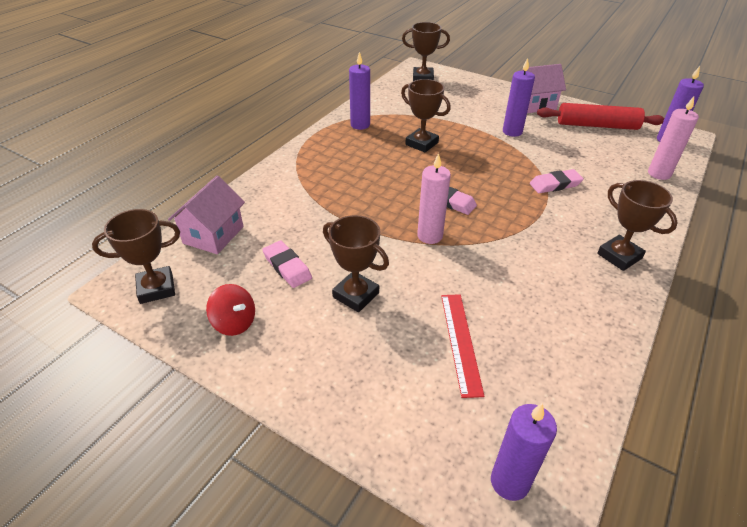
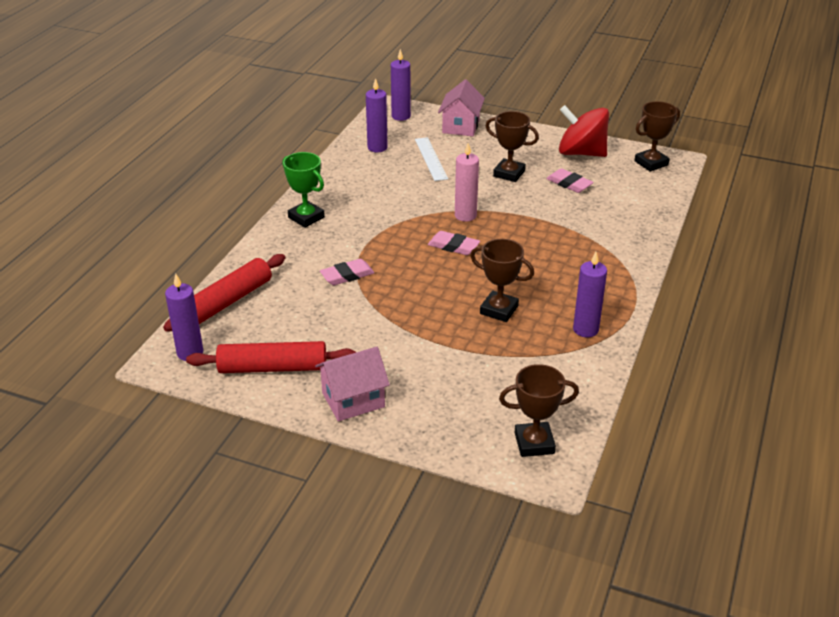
camera: 170 degrees right, 5 degrees down
pink house [168,176,245,254] -> pink house moved to [438,80,485,136]
red spinning top [206,284,255,336] -> red spinning top [559,105,609,157], size x1.84
red ruler [441,294,485,398] -> white ruler [415,137,448,181]
purple candle [503,58,535,137] -> purple candle moved to [366,78,388,152]
brown trophy [597,180,678,271] -> green trophy [282,152,325,228]
pink candle [648,97,699,180] -> red rolling pin [163,254,285,332]

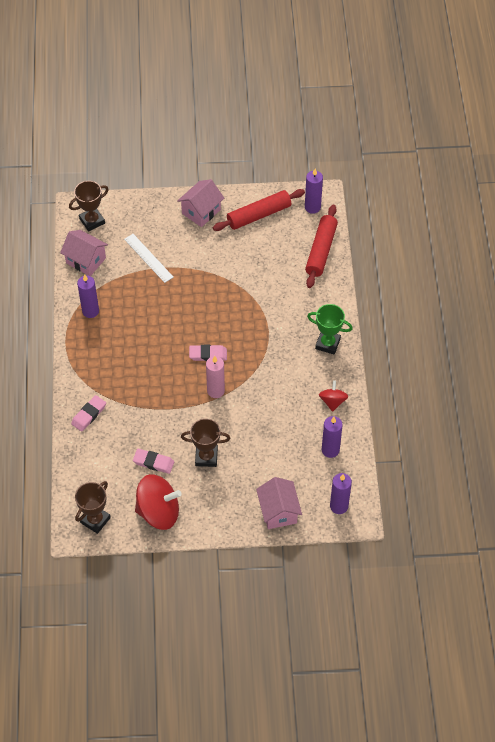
camera: 155 degrees right, 20 degrees up
pink eraser [320,259,374,285] -> pink eraser moved to [71,395,106,432]
white ruler [415,137,448,181] -> white ruler moved to [124,234,173,283]
brown trophy [470,239,534,322] -> none
none -> pink house [60,230,108,276]
none -> red spinning top [319,380,349,412]

